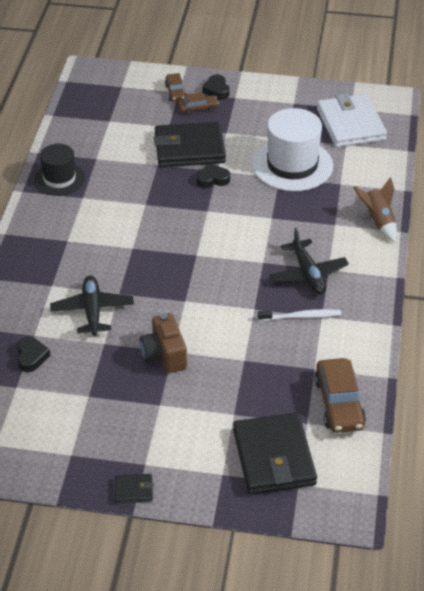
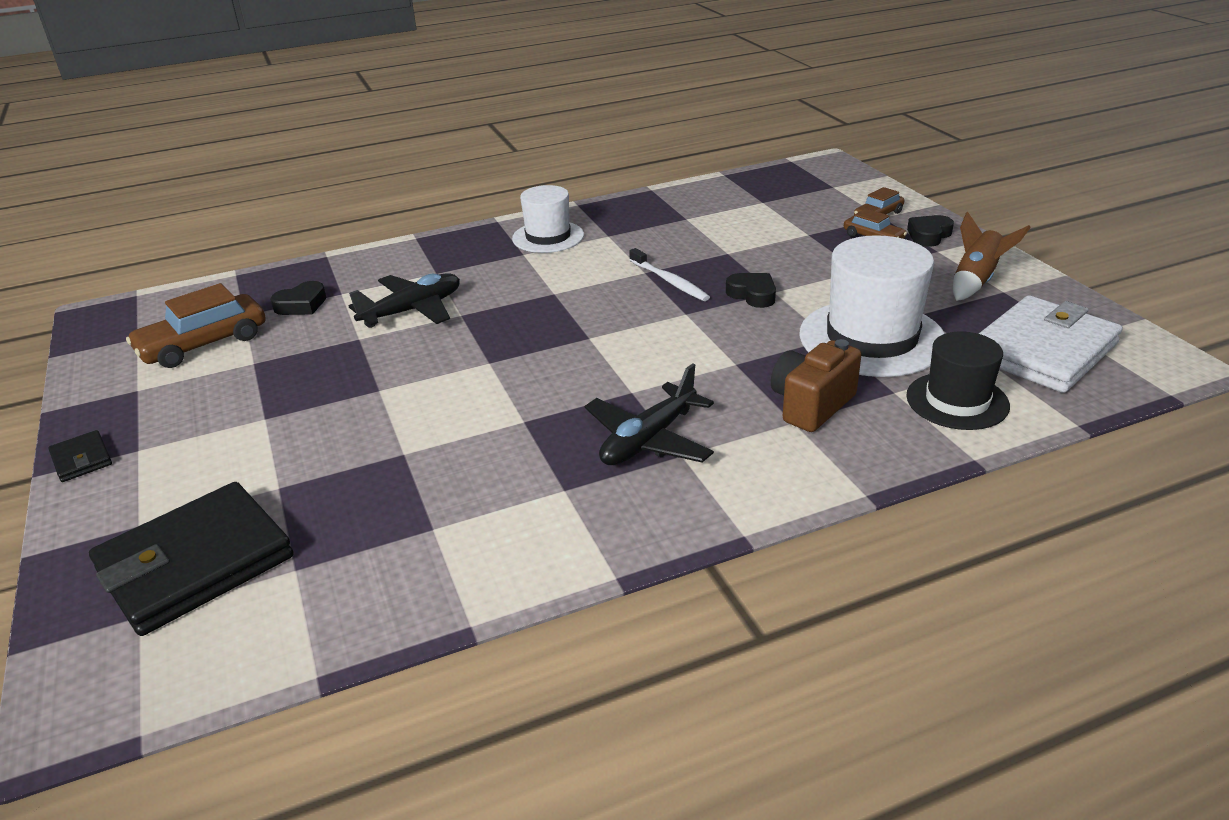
camera: 60 degrees right, 10 degrees down
black hat [34,144,85,196] -> black hat moved to [906,331,1010,430]
brown camera [140,313,187,373] -> brown camera moved to [771,339,861,432]
black wallet [154,122,226,167] -> none
white toothbrush [258,309,341,321] -> white toothbrush moved to [629,248,710,301]
brown car [314,358,366,433] -> brown car moved to [126,283,266,368]
brown rocket [353,177,397,242] -> brown rocket moved to [953,212,1031,301]
none -> white hat [512,185,584,253]

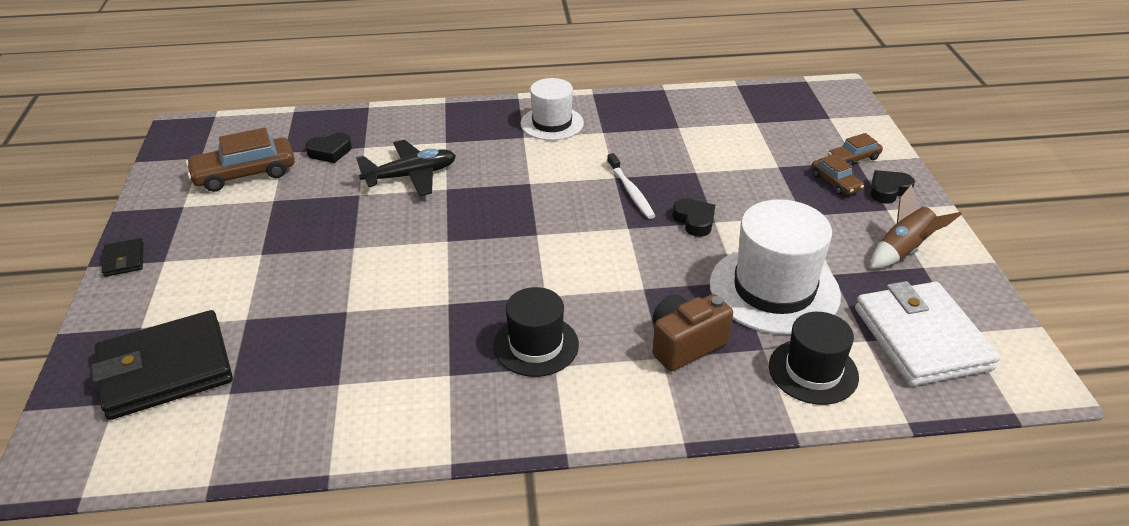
camera: 15 degrees right, 5 degrees up
black plane [585,363,714,465] -> black hat [493,287,579,377]
white wallet [979,295,1122,393] -> white wallet turned 75 degrees counterclockwise [855,281,1000,386]

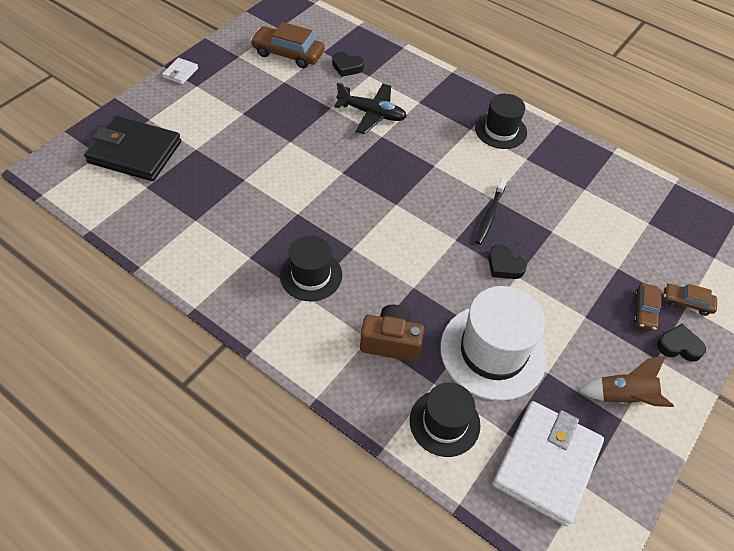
camera: 40 degrees right, 15 degrees up
black wallet [102,238,143,277] -> white wallet [162,58,198,84]
white hat [520,78,584,141] -> black hat [475,94,527,149]
white toothbrush [607,153,655,219] -> black toothbrush [475,179,507,245]
black heart [672,199,715,237] -> black heart turned 120 degrees clockwise [488,244,527,279]

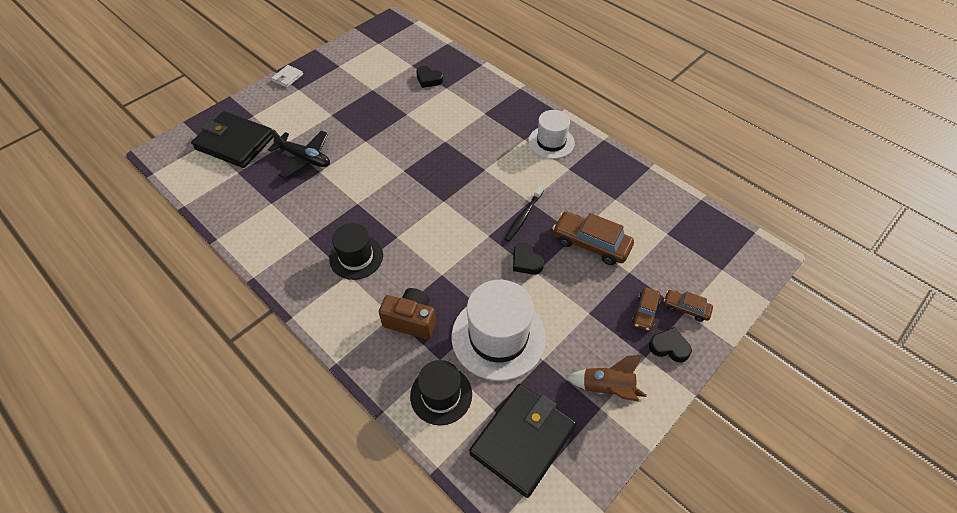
camera: 10 degrees right, 0 degrees up
brown car [250,22,324,68] -> brown car moved to [552,212,634,265]
black plane [334,82,407,135] -> black plane moved to [268,129,330,178]
black hat [475,94,527,149] -> white hat [528,110,575,159]
white wallet [492,401,604,526] -> black wallet [469,384,576,498]

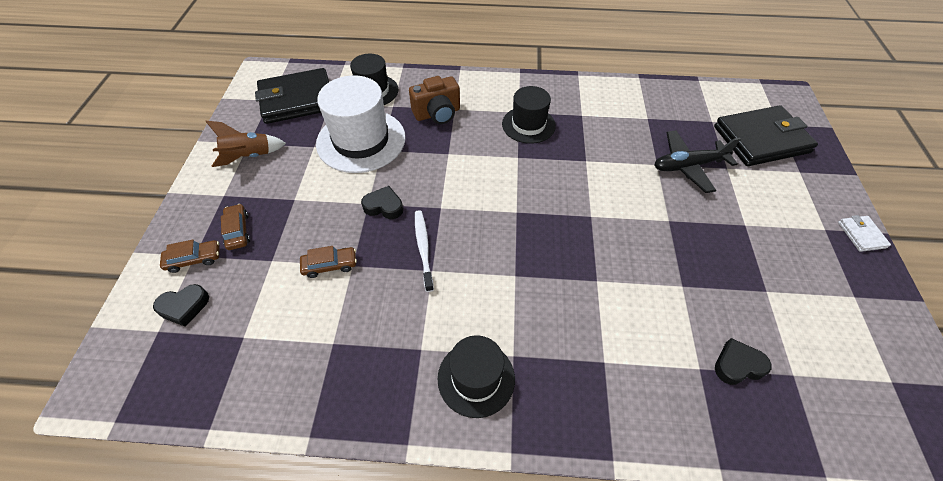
camera: 140 degrees right, 0 degrees up
black wallet [469,384,576,498] -> black wallet turned 75 degrees clockwise [255,68,329,124]
black toothbrush [505,185,544,242] -> white toothbrush [415,210,434,292]
white hat [528,110,575,159] -> black hat [438,335,515,418]
brown car [552,212,634,265] -> brown car [300,246,357,278], size x0.56
black heart [649,327,692,362] -> black heart moved to [153,284,209,327]

